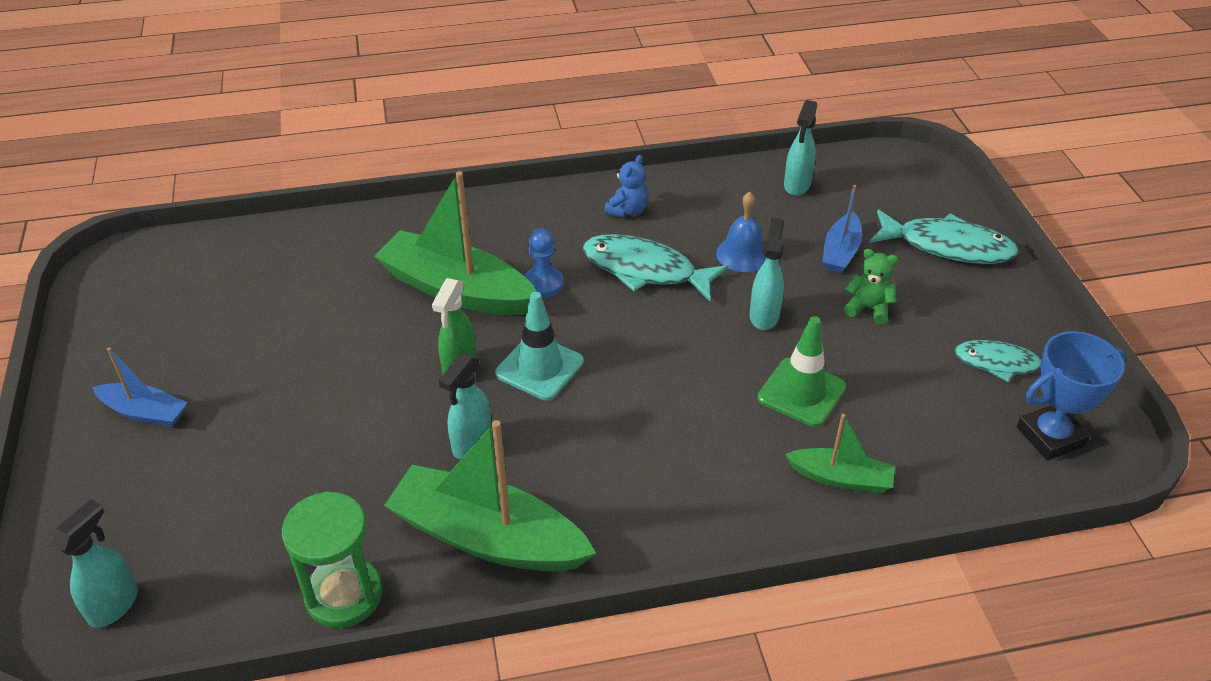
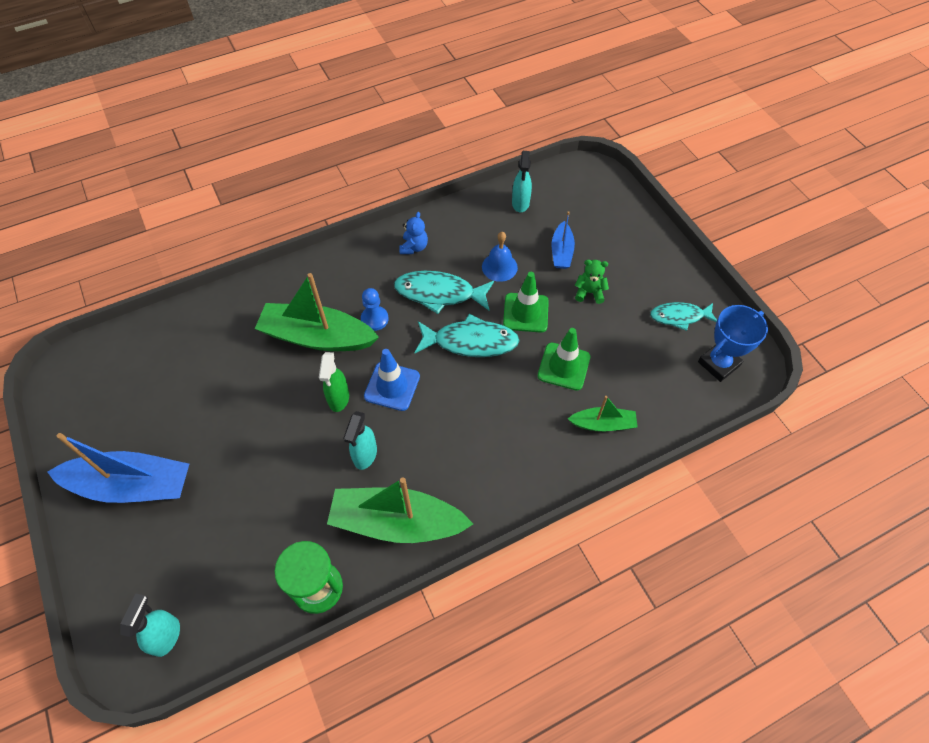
camera: 15 degrees left, 15 degrees up
blue boat [92,347,188,427] -> blue boat [47,433,189,503], size x1.91
turquoise traffic cone [495,292,584,401] -> blue traffic cone [364,349,420,411]
turquoise spray bottle [750,218,784,330] -> green traffic cone [503,272,549,333]
turquoise fish [869,209,1019,264] -> turquoise fish moved to [415,314,520,357]

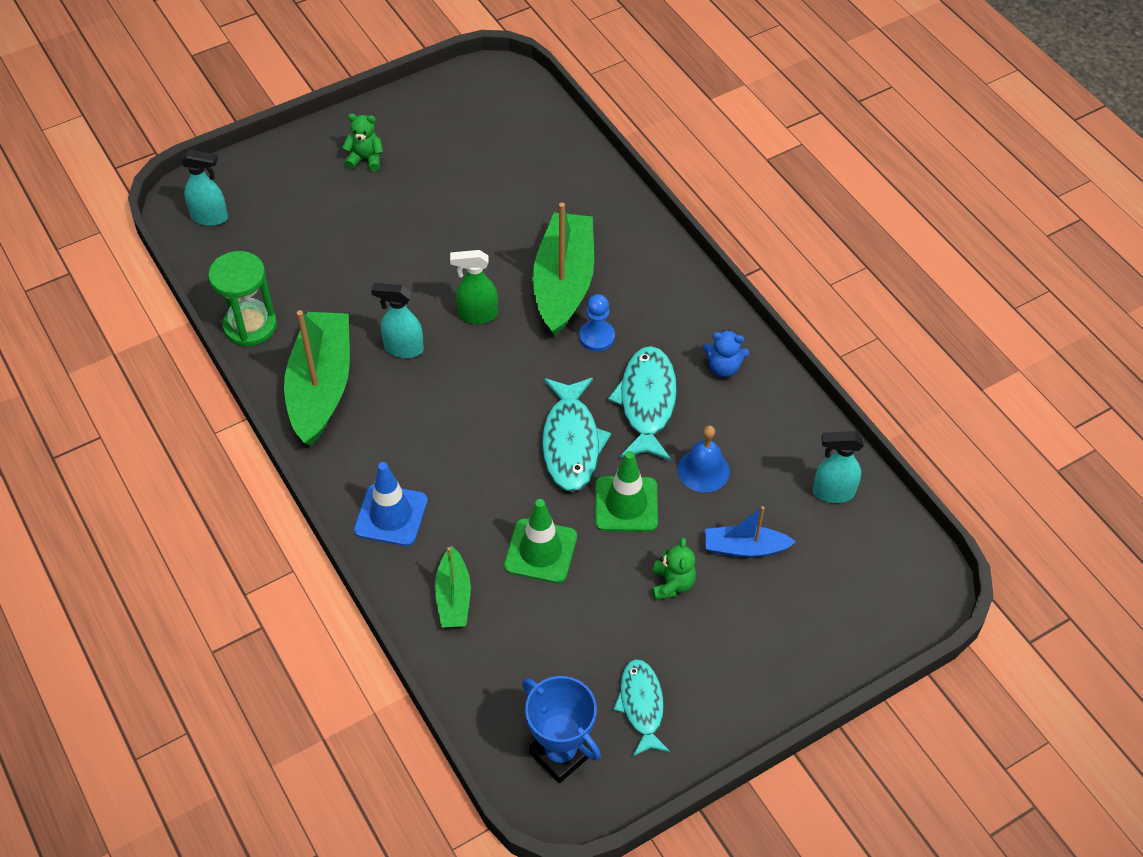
camera: 85 degrees right, 5 degrees down
blue boat [47,433,189,503] -> green teddy bear [342,113,383,171]
blue traffic cone [364,349,420,411] -> blue traffic cone moved to [354,462,428,546]

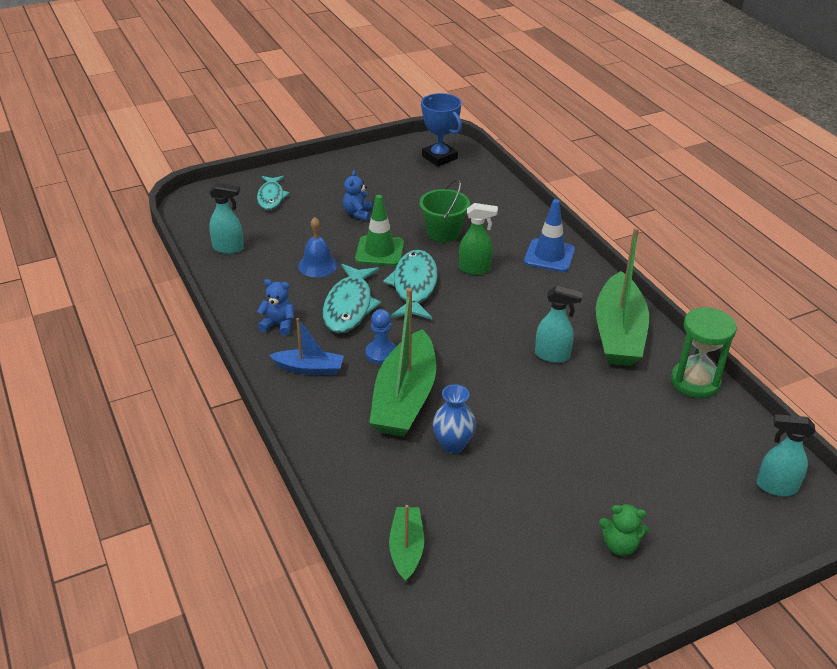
camera: 175 degrees left, 15 degrees down
green boat [435,546,471,628] -> green boat moved to [389,505,424,582]
green spray bottle [450,250,498,324] -> green spray bottle moved to [459,203,498,275]
green traffic cone [504,499,577,583] -> green bucket [419,179,470,243]
turquoise fish [613,659,670,756] -> turquoise fish moved to [257,176,290,210]
green teddy bear [652,538,696,600] -> blue teddy bear [343,170,372,221]
blue boat [705,506,796,558] -> blue boat moved to [269,318,344,375]
none -> blue vase [432,384,476,453]

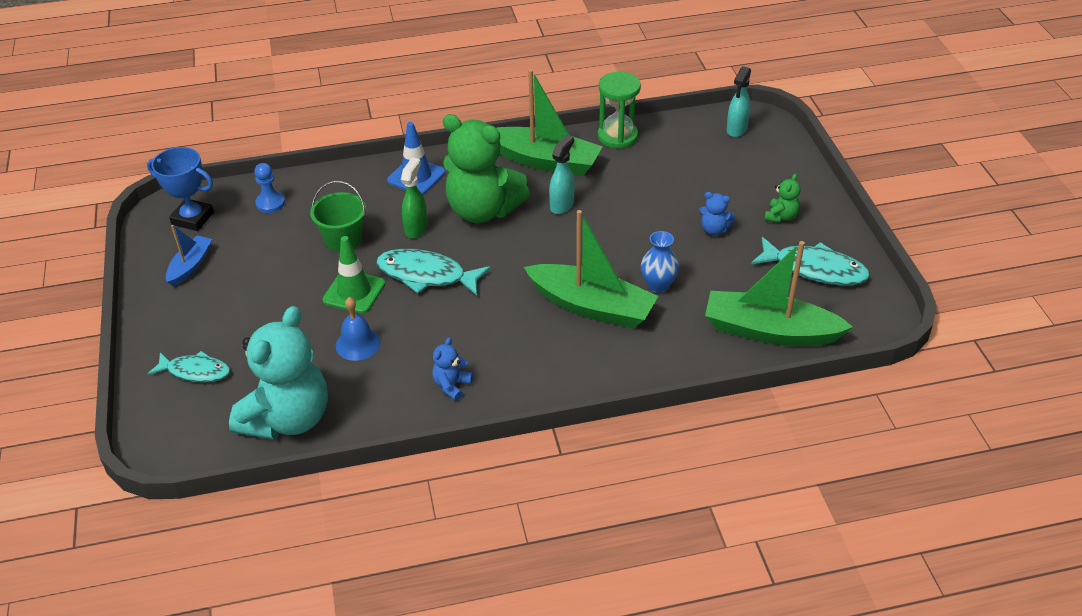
camera: 75 degrees left, 5 degrees up
turquoise spray bottle [209,183,244,254] -> turquoise teddy bear [229,306,328,440]
blue boat [269,318,344,375] -> blue boat moved to [166,225,212,286]
turquoise fish [322,264,381,333] -> turquoise fish moved to [751,237,870,286]
blue teddy bear [343,170,372,221] -> blue teddy bear moved to [699,192,736,235]
blue pawn [366,309,396,364] -> blue pawn moved to [254,163,285,213]
green boat [389,505,424,582] -> green boat [705,241,853,346], size x1.91
blue trophy [421,93,462,167] -> blue trophy turned 45 degrees clockwise [147,147,214,231]
none -> green teddy bear [443,114,530,223]

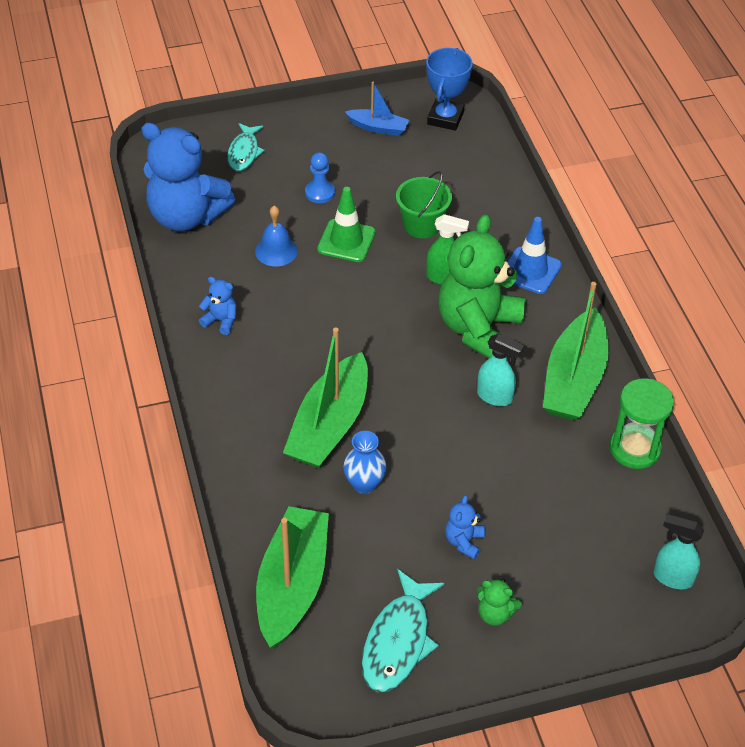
camera: 85 degrees right, 5 degrees up
turquoise teddy bear [229,306,328,440] -> blue teddy bear [141,122,235,231]
blue pawn [254,163,285,213] -> blue pawn moved to [305,152,335,203]
turquoise fish [376,249,491,296] -> none

